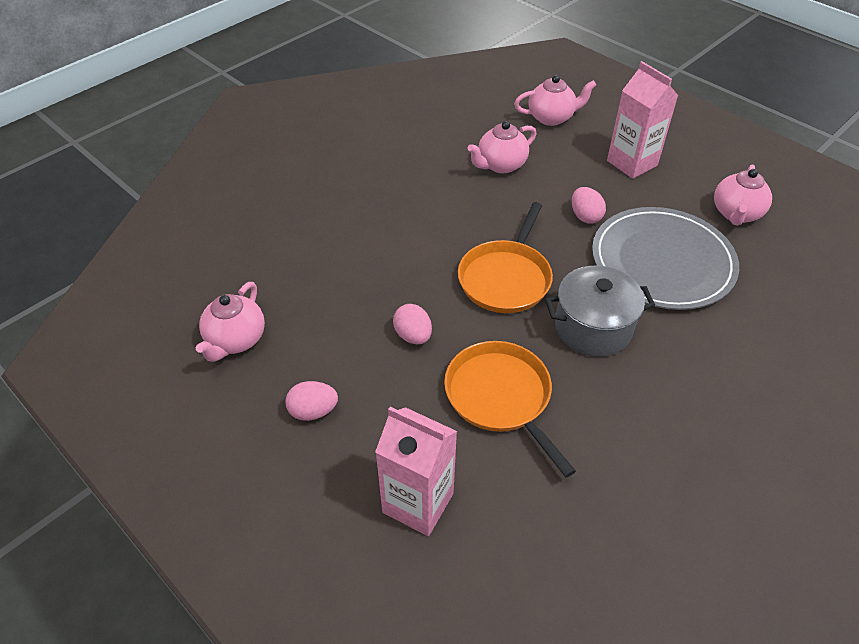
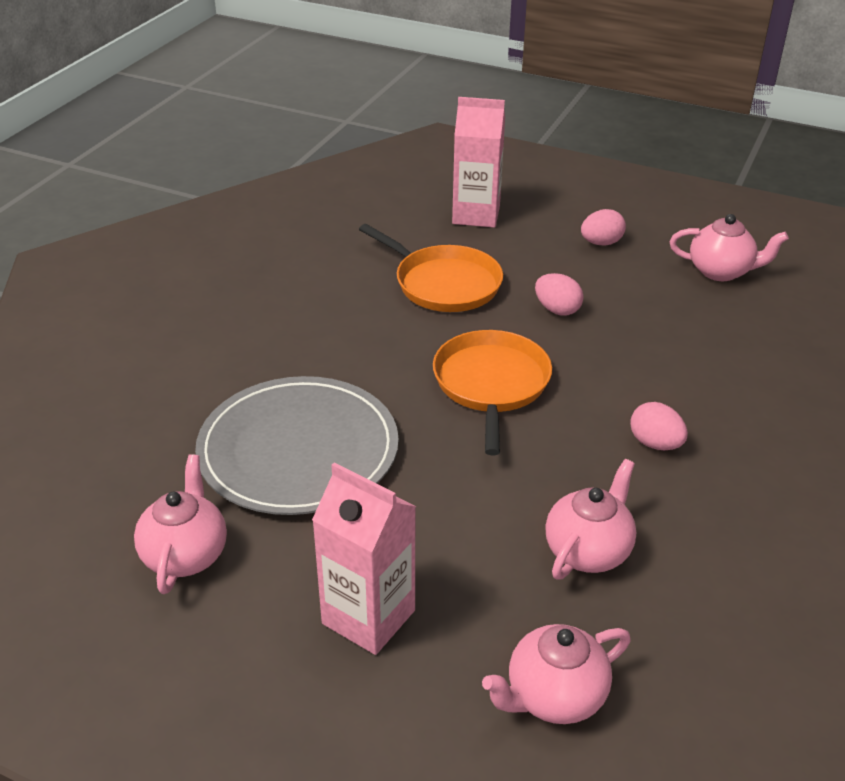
camera: 160 degrees right, 10 degrees down
pink teapot [195,282,265,362] -> pink teapot turned 105 degrees clockwise [670,214,789,281]
grey pot [545,265,655,357] -> none
pink egg [572,187,606,224] -> pink egg moved to [630,402,688,450]

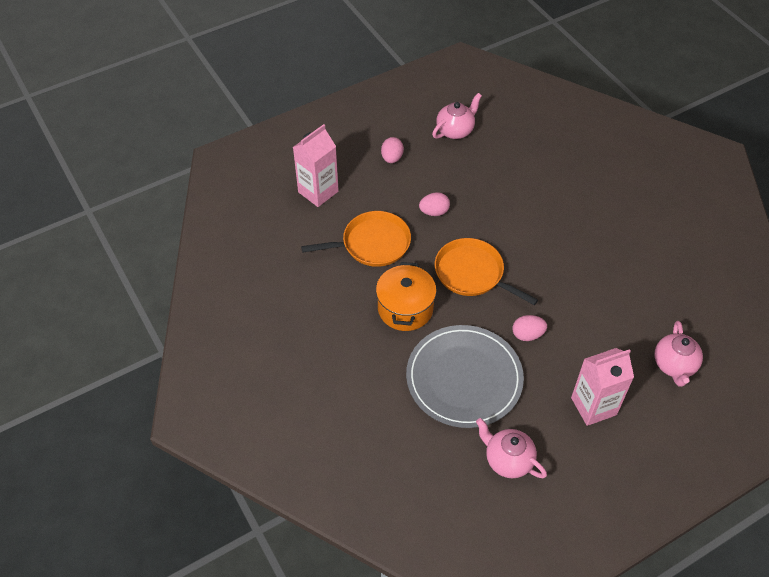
camera: 55 degrees left, 15 degrees up
pink teapot [545,459,636,580] -> none
pink egg [630,402,688,450] -> pink egg moved to [512,315,547,341]
none -> orange pot [376,262,437,331]

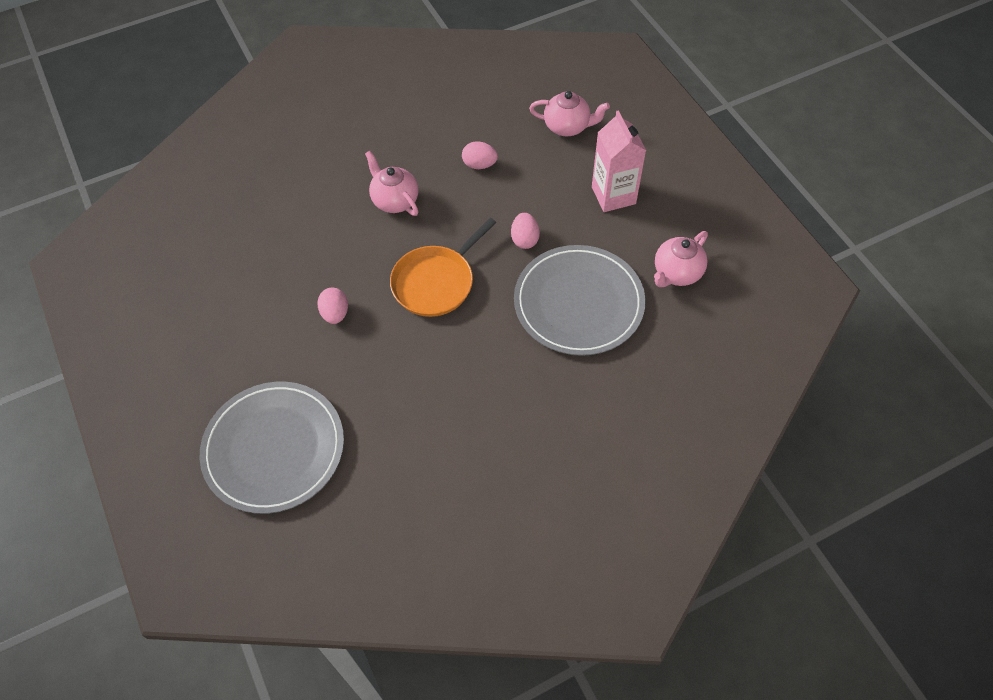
camera: 85 degrees left, 5 degrees up
pink carton [293,124,339,207] -> grey plate [200,382,344,514]
orange pan [301,211,411,267] -> none
orange pot [376,262,437,331] -> none
pink egg [381,137,404,163] -> pink egg moved to [462,141,498,169]
pink teapot [432,93,482,139] -> pink teapot moved to [365,151,419,216]

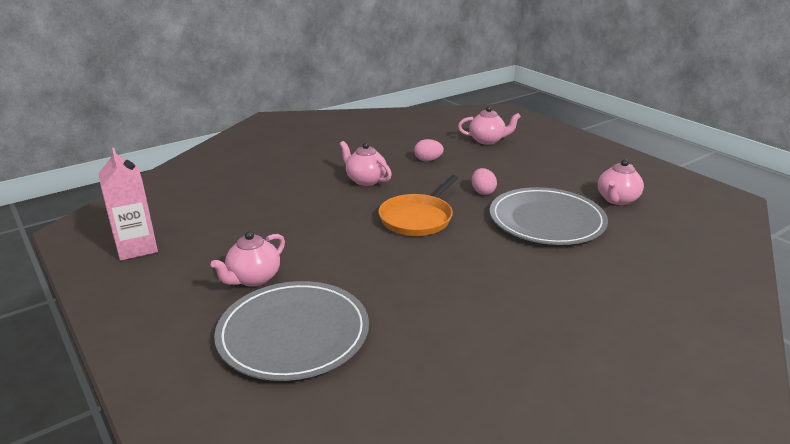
camera: 10 degrees left, 30 degrees down
pink egg [317,287,348,324] -> none
pink carton [592,110,646,212] -> pink carton moved to [98,148,158,261]
none -> pink teapot [211,231,285,287]

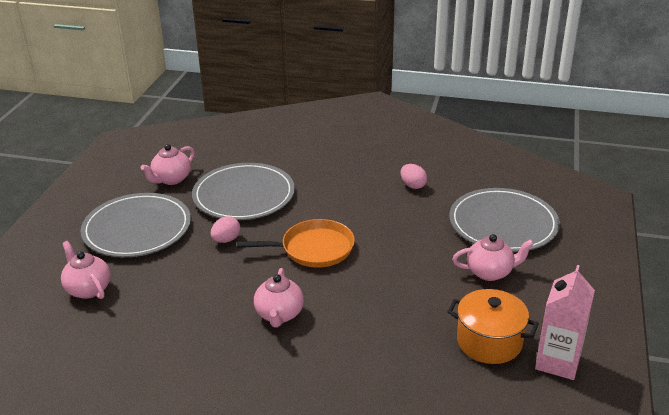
camera: 130 degrees left, 5 degrees up
pink egg [414,139,444,161] -> pink egg moved to [400,164,427,189]
pink teapot [598,159,644,205] -> pink teapot turned 135 degrees clockwise [141,144,195,185]
none -> grey plate [80,193,191,257]
none -> orange pot [447,289,539,364]

